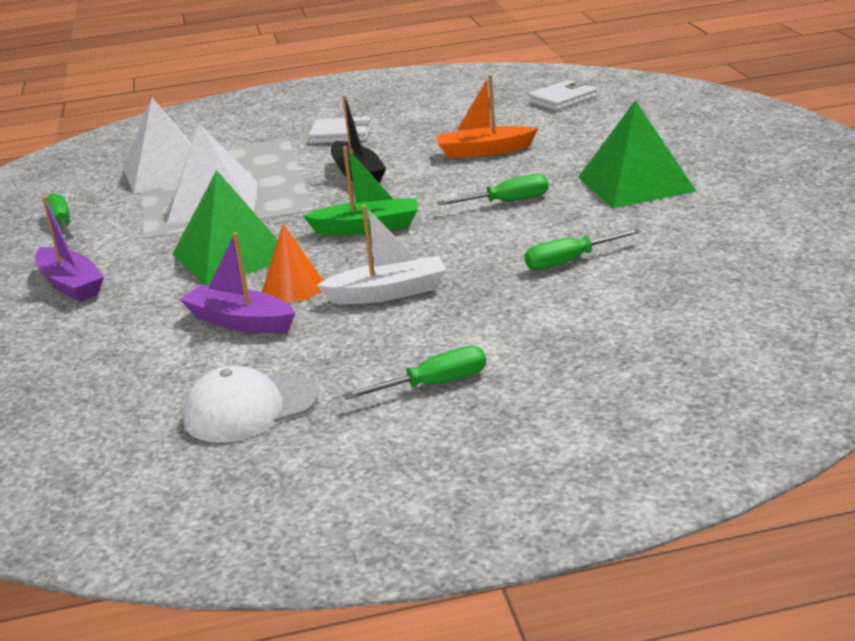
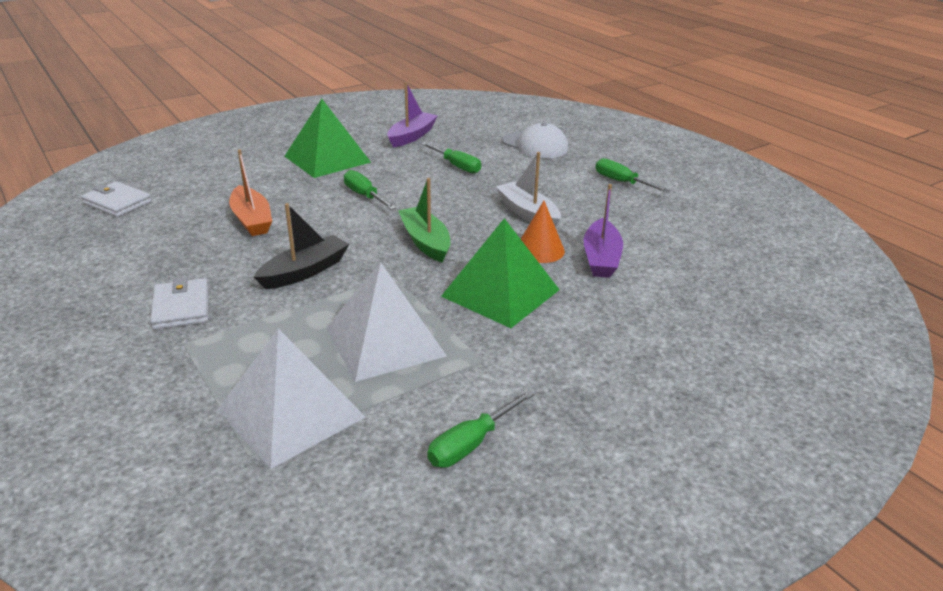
camera: 115 degrees left, 5 degrees up
purple boat [35,197,104,302] -> purple boat moved to [387,82,438,148]
white cap [183,365,318,443] -> white cap moved to [503,122,568,159]

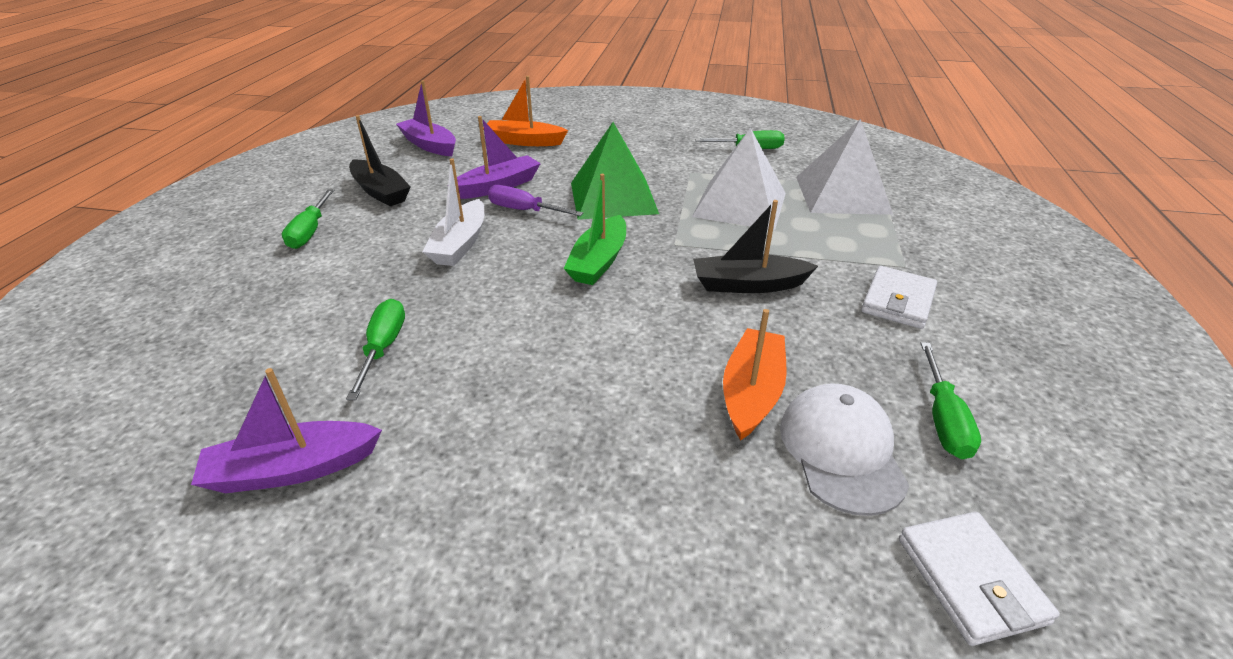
camera: 135 degrees left, 5 degrees up
green pyramid [285,99,371,178] -> none
green screwdriver [344,170,396,210] -> green screwdriver moved to [920,342,981,459]
white cap [503,122,568,159] -> white cap moved to [780,383,909,516]
orange cone [521,201,565,263] -> purple screwdriver [488,185,583,216]
none -> black boat [349,115,411,206]
none -> purple boat [396,81,456,156]
none -> orange boat [483,76,568,146]

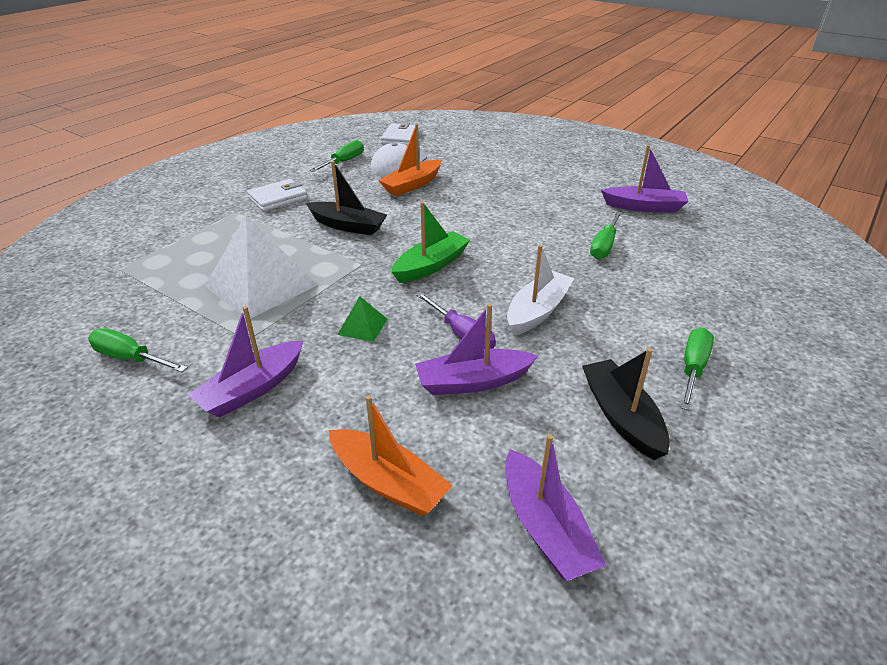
camera: 155 degrees left, 0 degrees up
green pyramid [571,122,659,220] -> green pyramid [337,296,387,342], size x0.44
white pyramid [796,119,893,215] -> none
none -> purple boat [188,306,304,418]

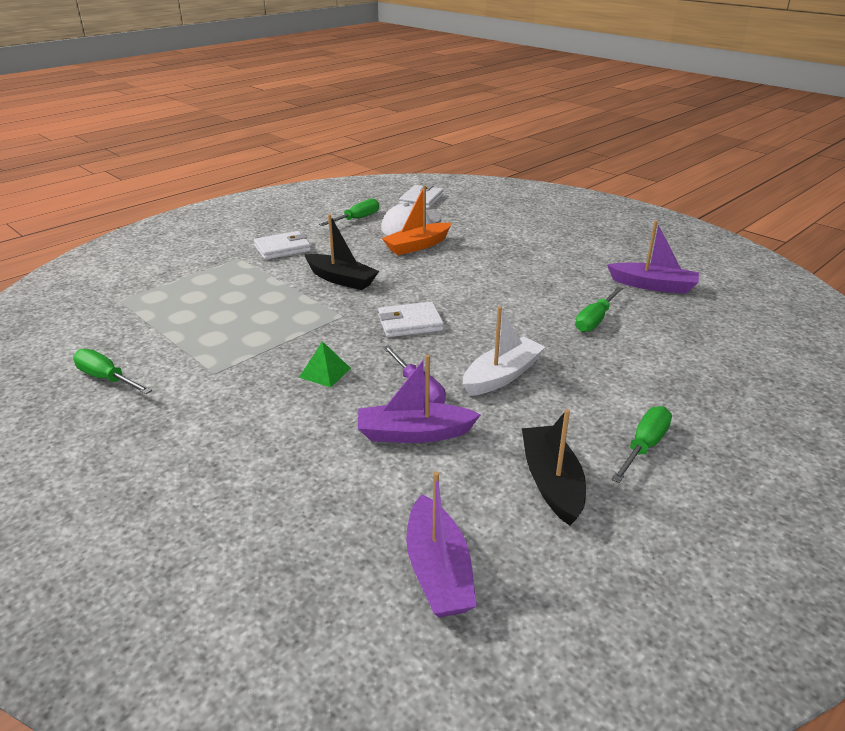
camera: 10 degrees right, 5 degrees down
purple boat [188,306,304,418] -> none
white pyramid [205,215,318,319] -> none
orange boat [329,395,453,516] -> none
green boat [391,202,470,283] -> white wallet [378,302,444,337]

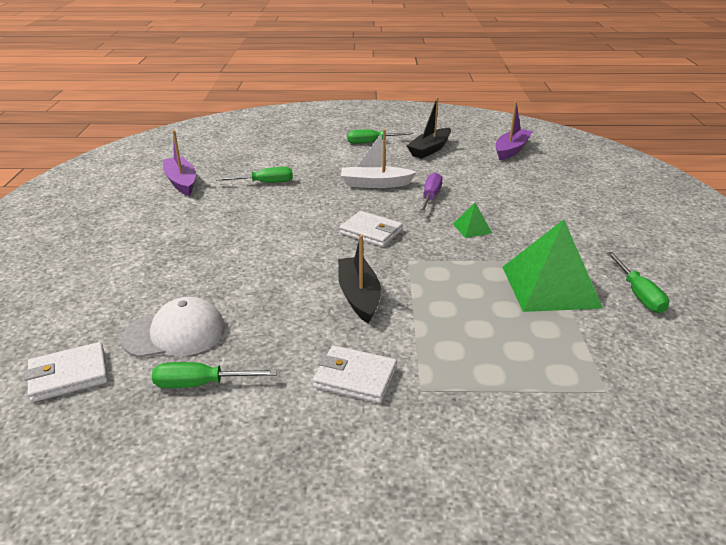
camera: 135 degrees left, 0 degrees up
purple boat [358,354,481,443] -> none
orange boat [382,185,452,255] -> none
none -> green pyramid [503,219,603,312]

